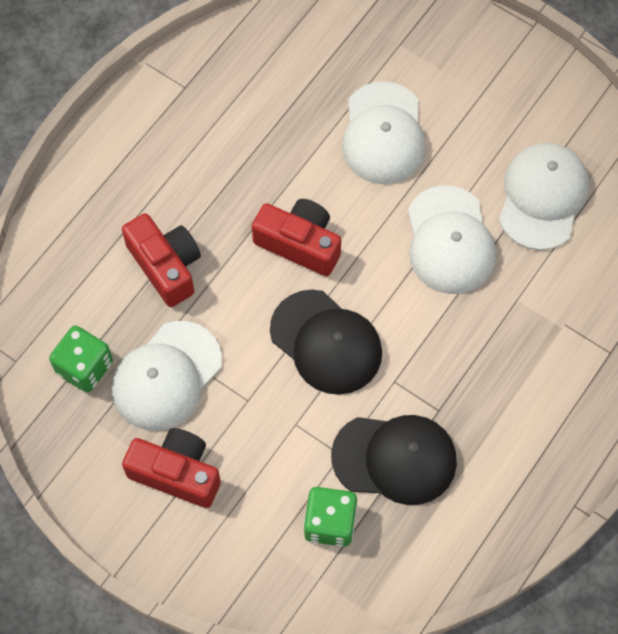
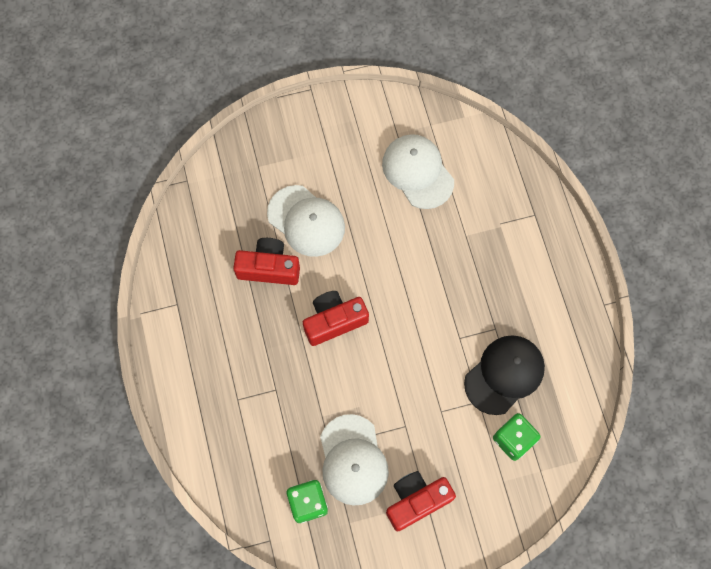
camera: 50 degrees left, 5 degrees up
red camera [122,213,201,307] -> red camera moved to [233,238,300,285]
black cap [270,290,382,395] -> none
white cap [408,186,496,294] -> none

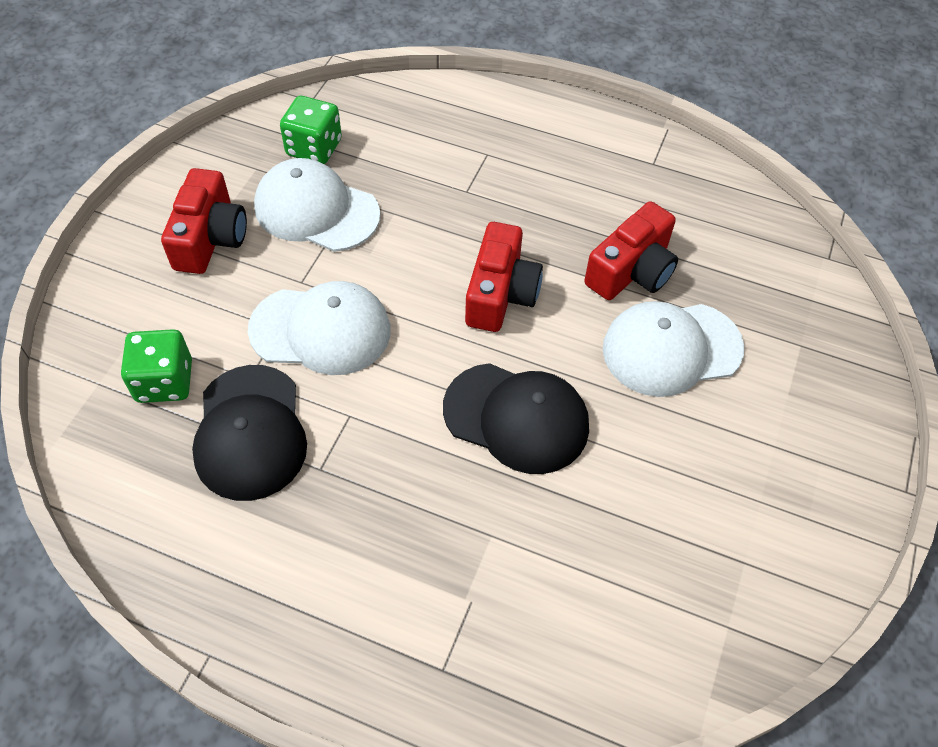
camera: 125 degrees right, 15 degrees down
white cap [382,134,454,209] -> white cap moved to [248,281,391,375]
none -> black cap [443,363,589,474]

